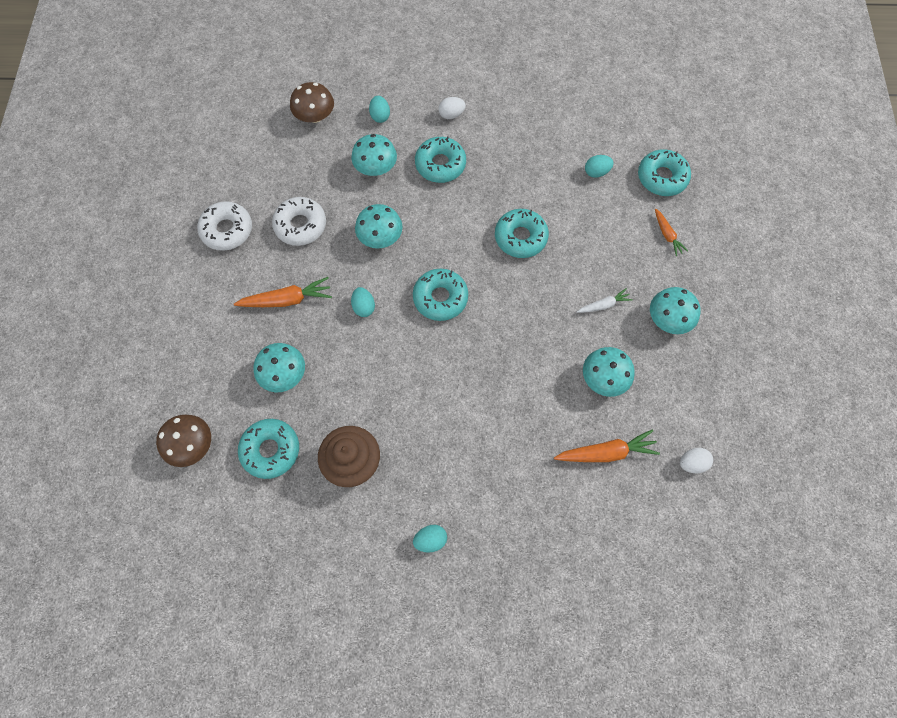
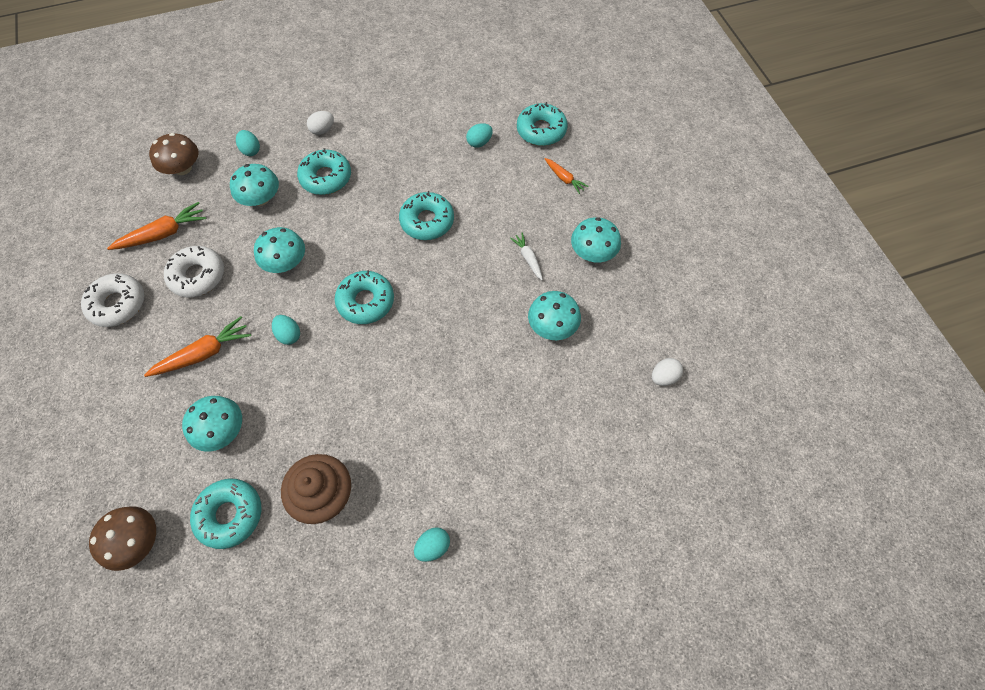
camera: 20 degrees left, 5 degrees down
orange carrot [554,429,660,462] -> orange carrot moved to [107,202,206,250]
white carrot [577,288,633,313] -> white carrot turned 75 degrees counterclockwise [510,233,543,280]

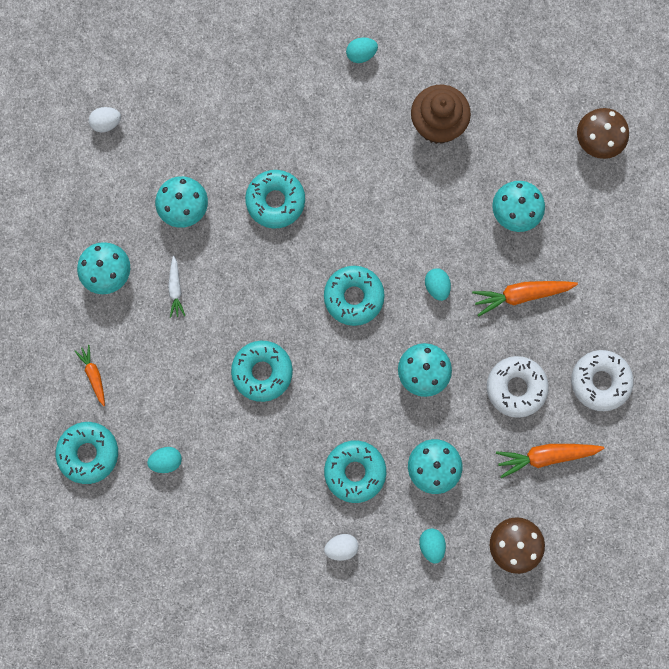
camera: 160 degrees left, 15 degrees up
turquoise donut [190,478,261,549] -> turquoise donut moved to [245,170,305,228]

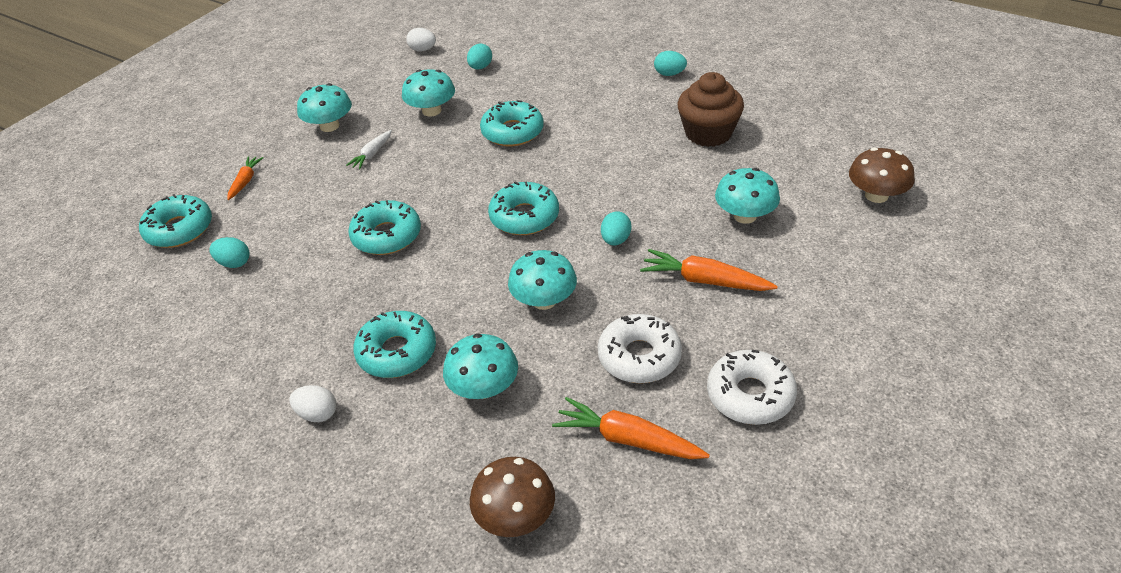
camera: 35 degrees right, 35 degrees down
turquoise egg [419,528,446,563] -> turquoise egg moved to [467,44,492,69]

